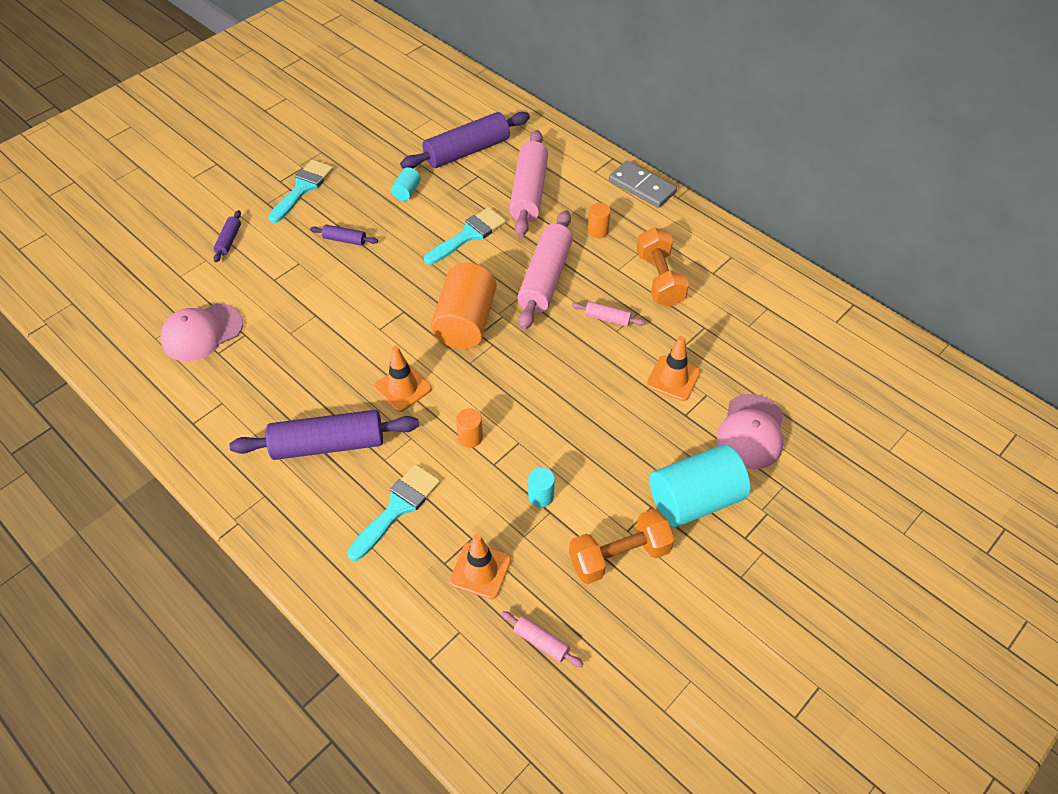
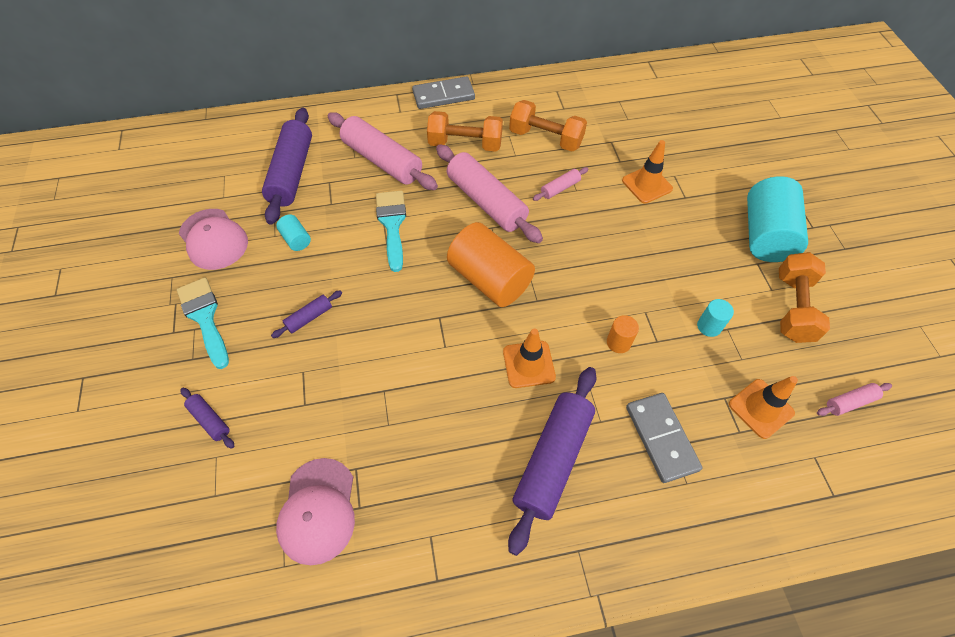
camera: 55 degrees left, 5 degrees up
turquoise brush [347,464,440,561] -> grey domino [626,393,702,483]
orange cylinder [588,203,611,238] -> orange dumbbell [427,111,503,152]
pink cap [717,394,784,469] -> pink cap moved to [179,209,248,270]

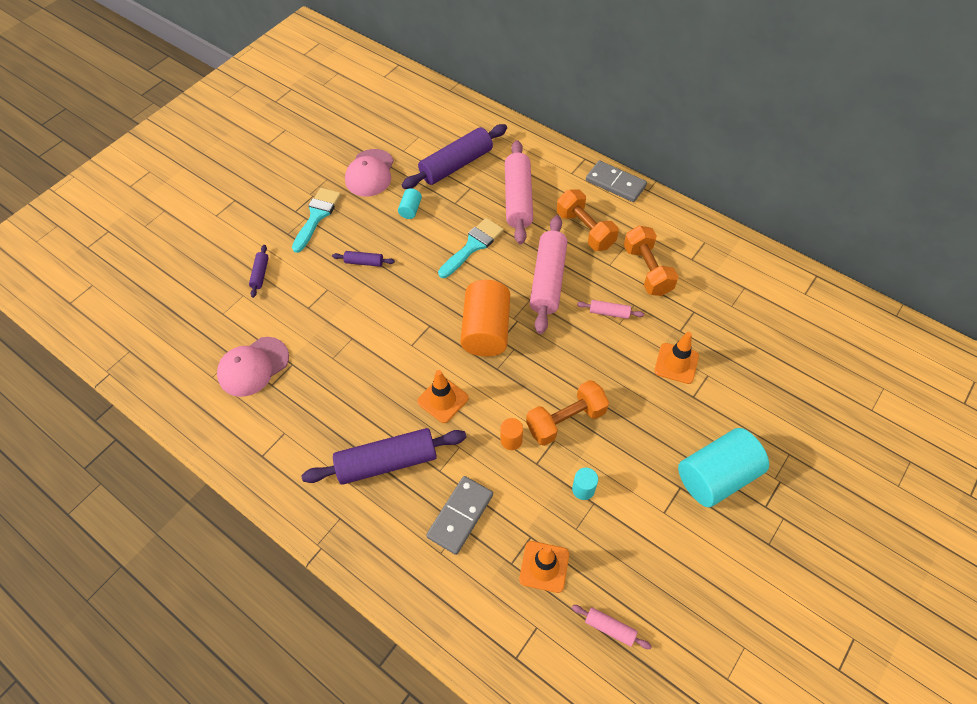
camera: 50 degrees right, 0 degrees up
orange dumbbell [779,252,830,343] -> orange dumbbell moved to [526,380,609,446]

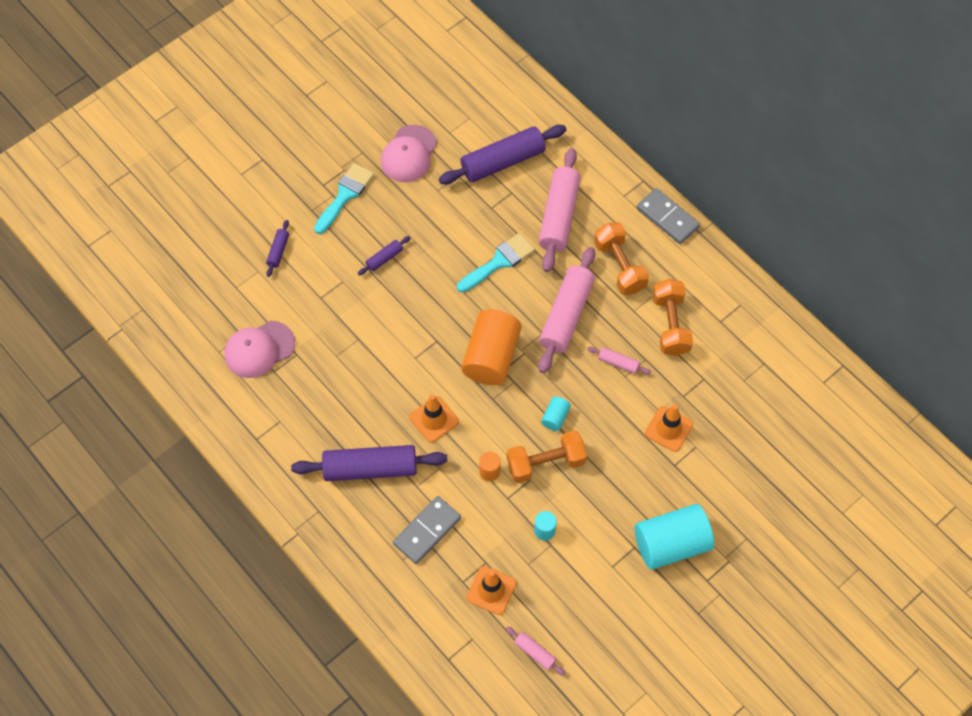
camera: 10 degrees right, 5 degrees up
purple rolling pin [332,251,395,267] -> purple rolling pin turned 60 degrees counterclockwise [358,236,410,275]
turquoise cylinder [398,188,422,219] -> turquoise cylinder moved to [541,397,571,431]

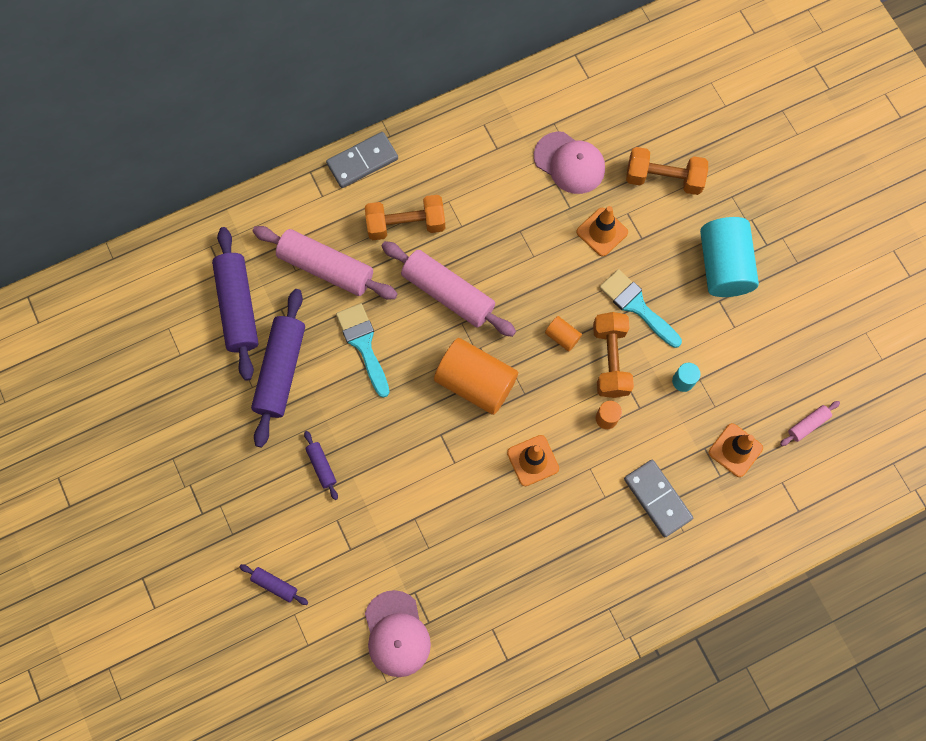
camera: 75 degrees left, 10 degrees up
purple rolling pin [291,445,447,481] -> purple rolling pin moved to [251,289,305,448]
turquoise brush [314,163,374,234] -> turquoise brush moved to [599,269,682,348]
pink cap [381,125,437,182] -> pink cap moved to [534,132,605,194]
turquoise cylinder [541,397,571,431] -> orange cylinder [545,316,582,351]
pink rolling pin [587,347,651,374] -> none
orange dumbbell [653,279,693,356] -> orange dumbbell moved to [626,147,708,195]

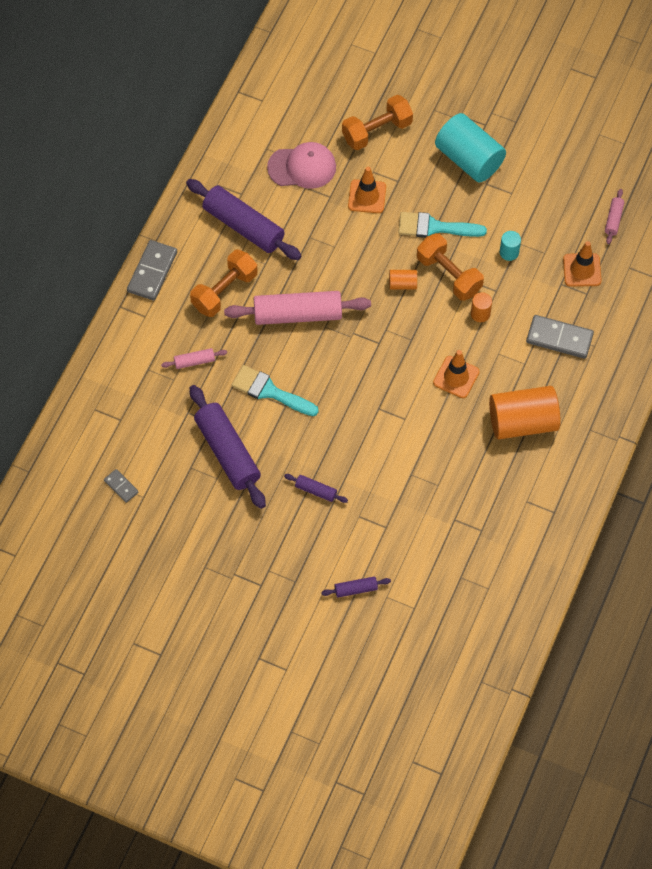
camera: 40 degrees left, 10 degrees down
purple rolling pin [212,227,259,381] -> purple rolling pin moved to [186,179,302,260]
pink rolling pin [252,226,398,299] -> pink rolling pin [161,348,227,369], size x0.45
pink cap [365,590,431,677] -> none
orange cylinder [434,338,518,415] -> orange cylinder moved to [489,386,561,439]
none -> grey domino [104,469,138,503]

